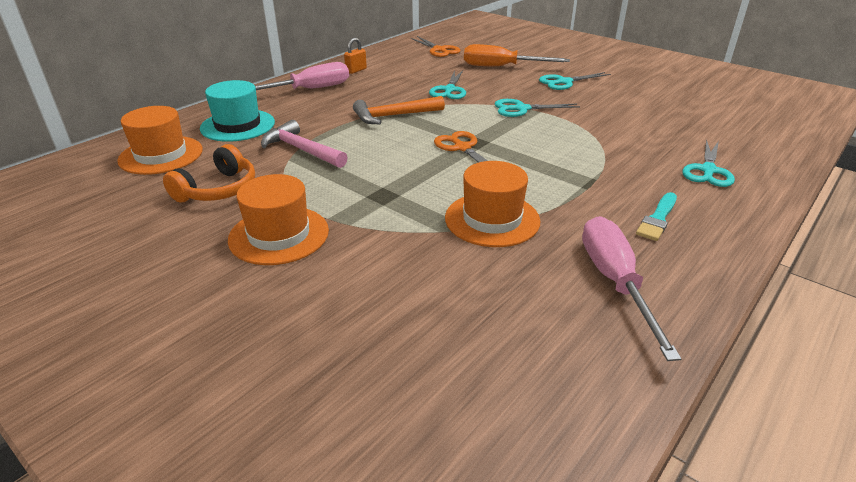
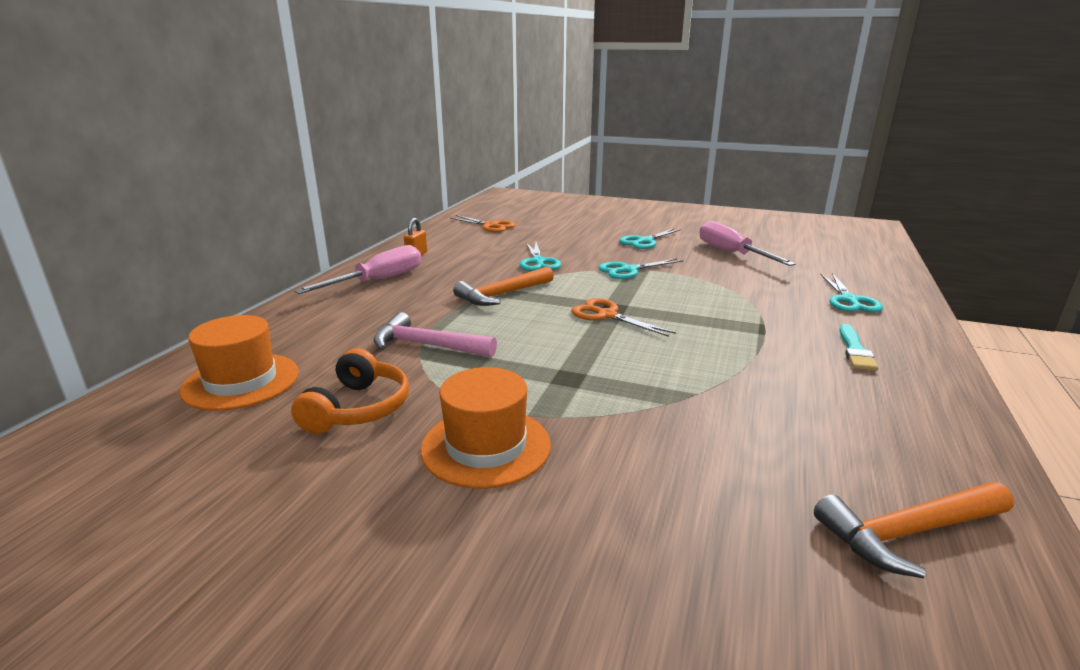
camera: 20 degrees left, 10 degrees down
turquoise hat [200,80,275,142] -> none
orange hat [445,161,540,247] -> none
orange screwdriver [464,44,570,66] -> none
pink screwdriver [582,216,682,361] -> pink screwdriver moved to [699,221,796,266]
none -> orange hammer [814,482,1014,578]

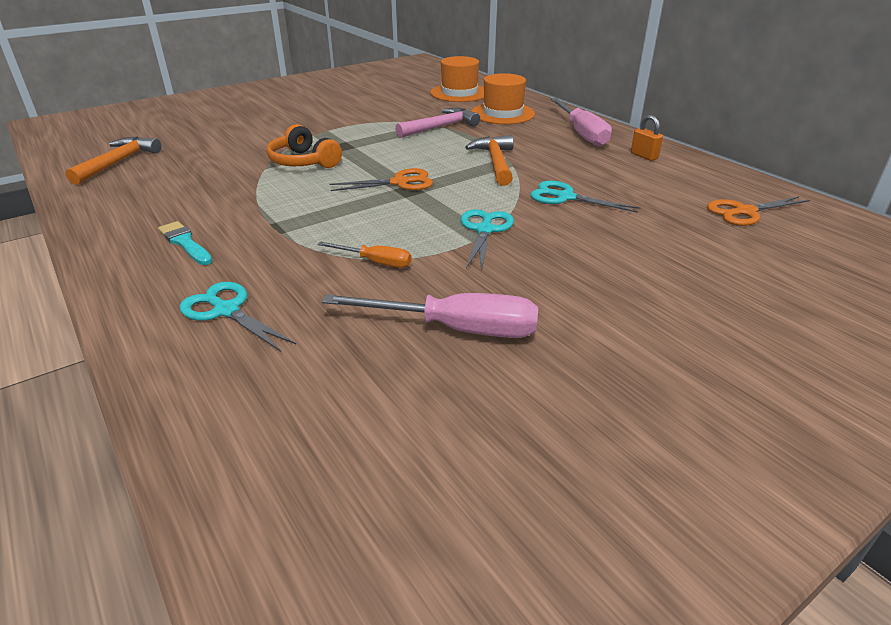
camera: 125 degrees right, 10 degrees up
orange headphones [291,348,409,434] -> orange headphones moved to [266,124,342,168]
orange hat [421,367,551,489] -> orange hat moved to [472,73,535,124]
turquoise scissors [619,228,681,249] -> none
none -> orange screwdriver [317,241,411,268]

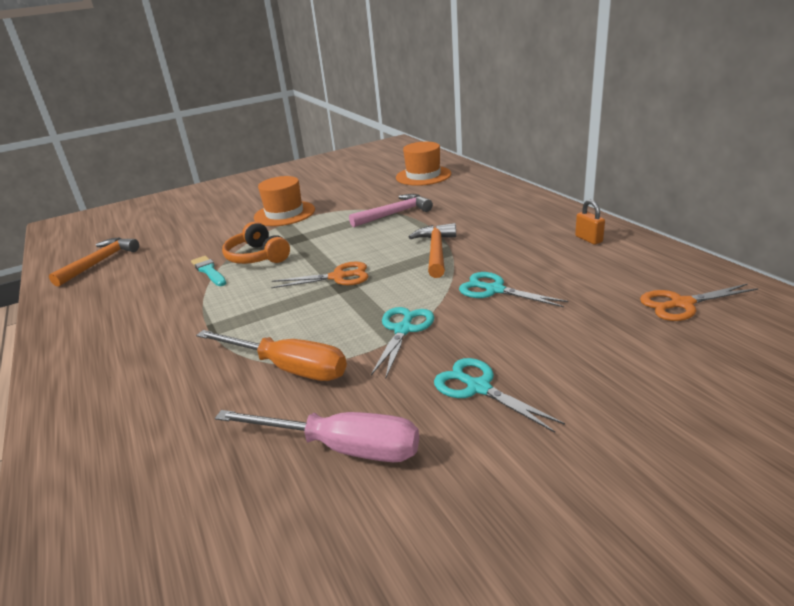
camera: 10 degrees right, 5 degrees down
turquoise brush [158,221,212,265] -> turquoise brush moved to [191,256,227,286]
turquoise scissors [179,282,296,351] -> turquoise scissors moved to [434,358,565,433]
orange screwdriver [317,241,411,268] -> orange screwdriver [196,330,347,381], size x1.83
orange hat [472,73,535,124] -> orange hat moved to [254,176,315,226]
pink screwdriver [550,98,612,147] -> none

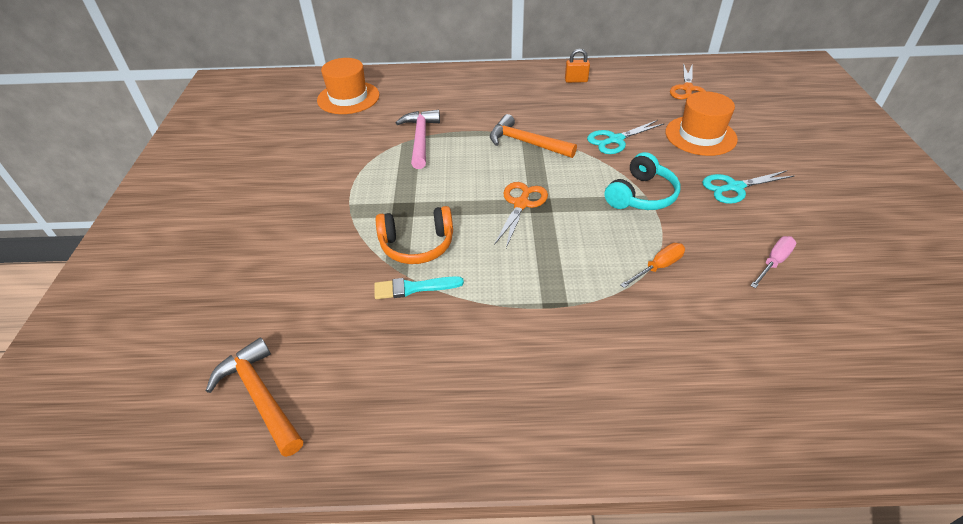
camera: 65 degrees left, 15 degrees up
orange screwdriver [196,330,347,381] -> orange screwdriver [620,243,685,288], size x0.55
pink screwdriver [215,410,419,462] -> pink screwdriver [750,236,796,289], size x0.55
orange hat [254,176,315,226] -> orange hat moved to [665,91,738,156]
turquoise scissors [371,307,434,377] -> turquoise headphones [605,152,680,210]

